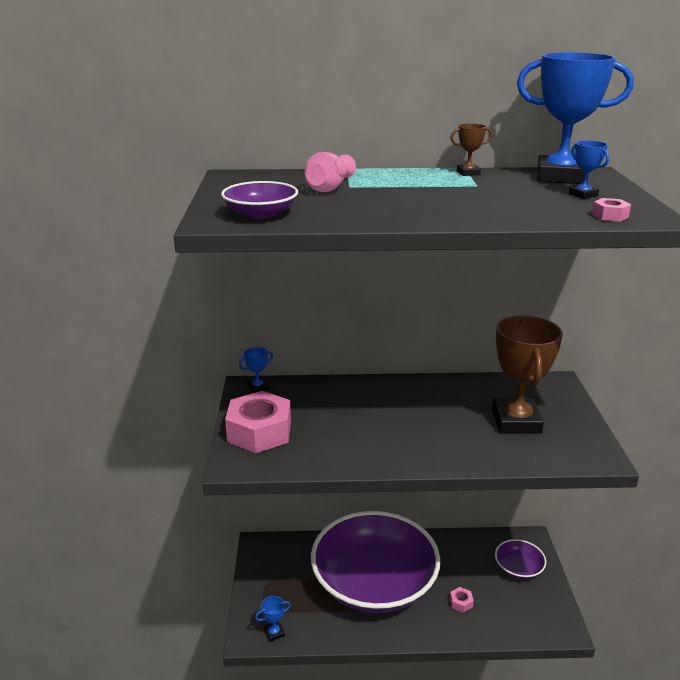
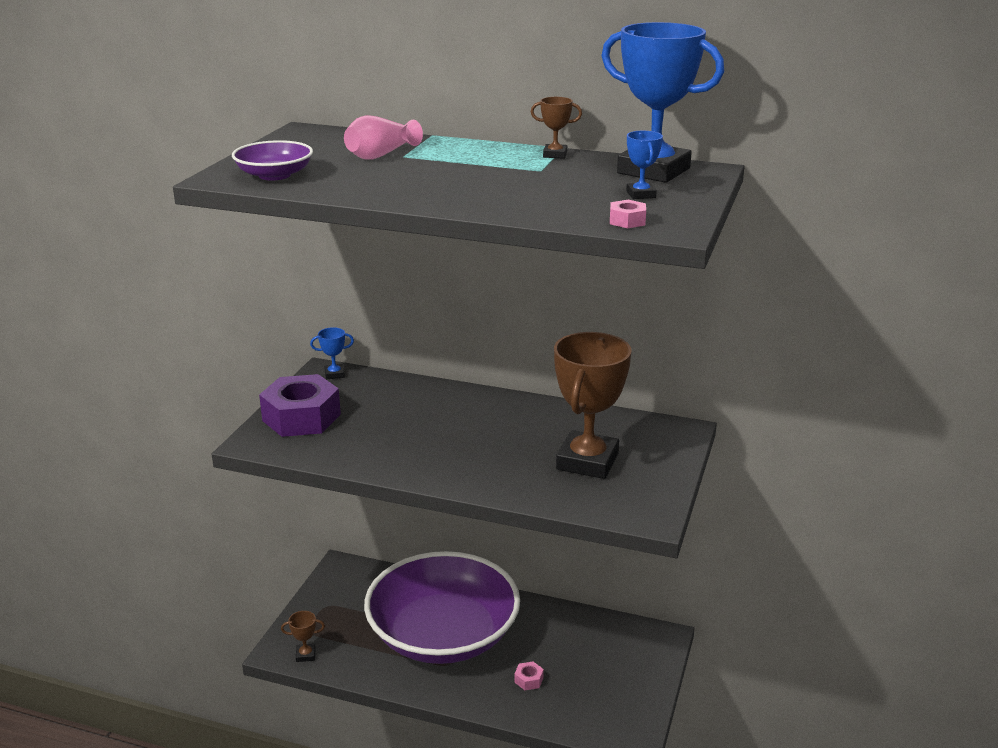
camera: 20 degrees right, 0 degrees up
pink nut [225,391,291,453] -> purple nut [259,374,341,437]
blue trophy [255,596,291,642] -> brown trophy [281,611,325,662]
purple bowl [495,539,546,579] -> none

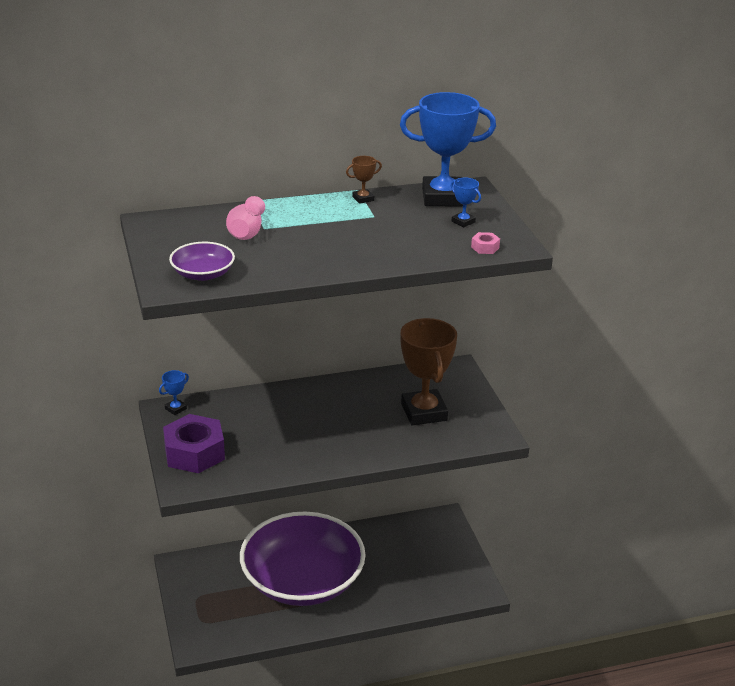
camera: 35 degrees left, 5 degrees up
brown trophy [281,611,325,662] -> none
pink nut [514,662,544,690] -> none

